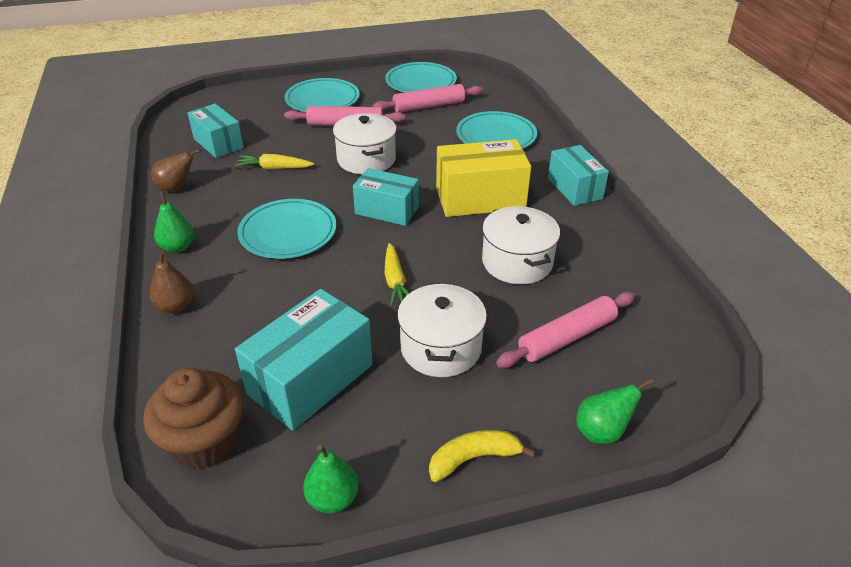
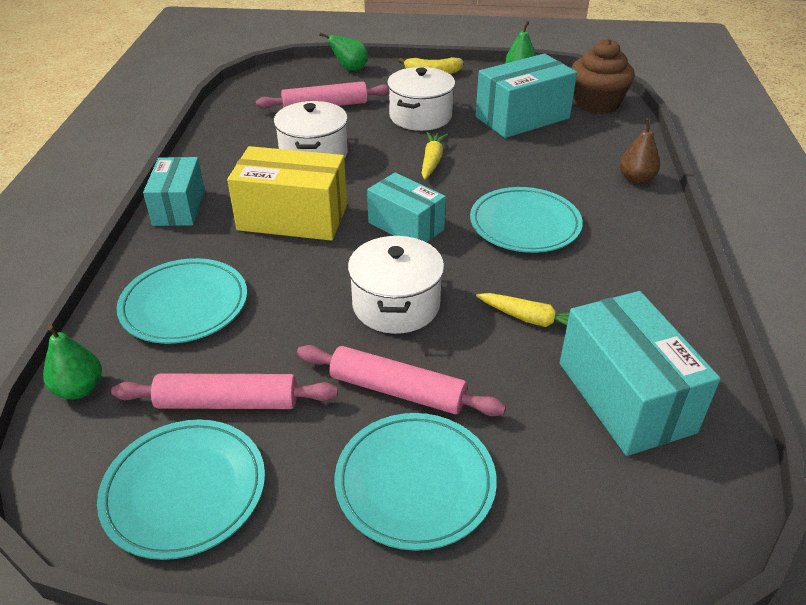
camera: 160 degrees left, 0 degrees up
brown pear [151,149,201,191] -> none
green pear [154,192,194,253] -> green pear moved to [43,324,102,399]
turquoise box [188,104,244,158] -> turquoise box [560,291,721,456], size x1.50

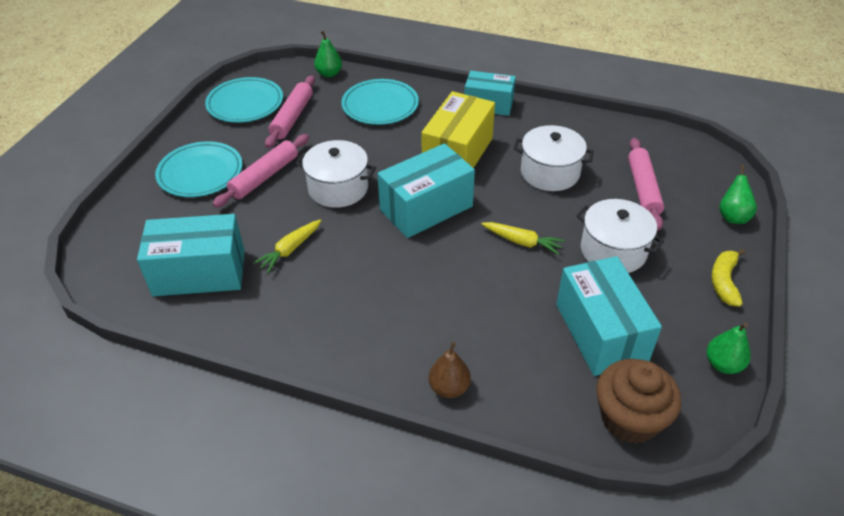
camera: 105 degrees right, 5 degrees up
turquoise box [367,173,446,242] -> turquoise box [378,143,475,238], size x1.50
turquoise plate [470,187,583,253] -> none

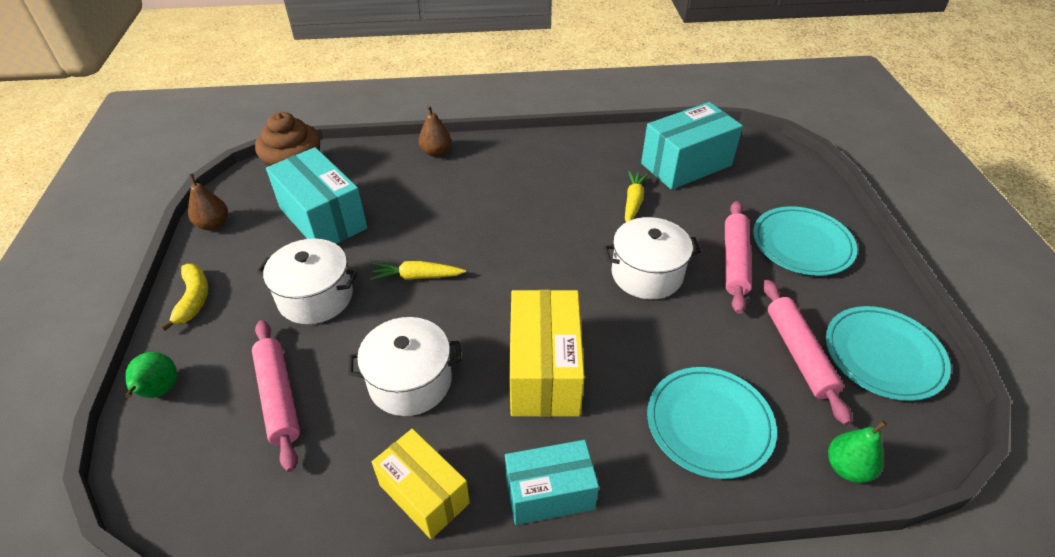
camera: 155 degrees right, 0 degrees up
turquoise box [378,143,475,238] -> none
green pear [706,322,751,374] -> brown pear [188,173,228,230]
none -> yellow box [372,429,470,539]

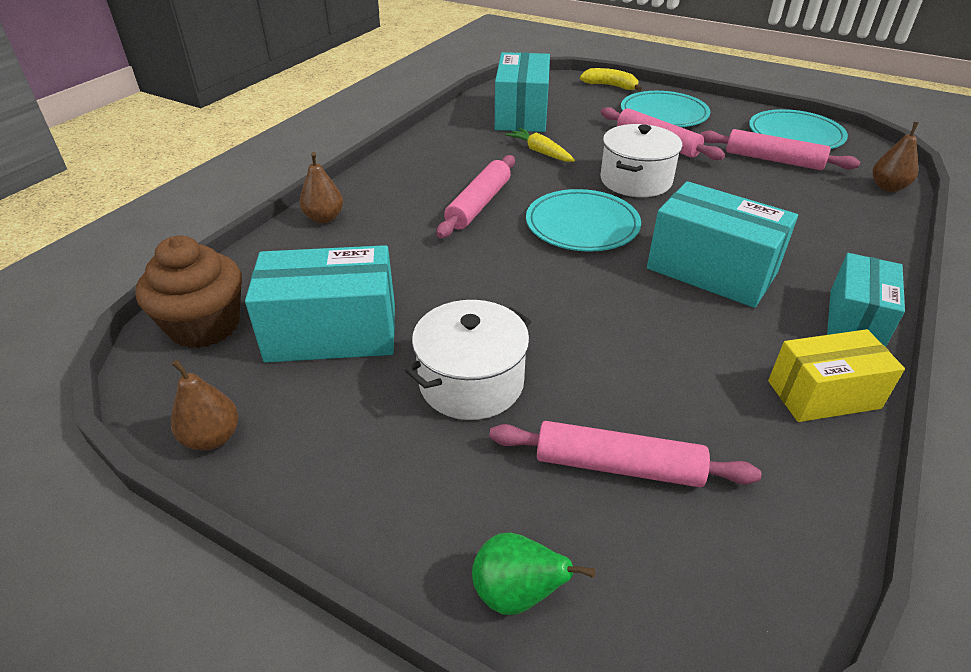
camera: 55 degrees left, 5 degrees down
yellow banana [160,264,208,331] -> yellow banana moved to [580,68,642,91]
white pot [348,317,462,416] -> none
yellow carrot [370,261,466,280] -> none
yellow box [509,290,585,417] -> turquoise box [647,181,798,308]
turquoise plate [647,367,777,479] -> turquoise plate moved to [526,189,641,252]
green pear [828,420,887,483] -> brown pear [873,122,919,192]
none -> pink rolling pin [437,155,515,238]

